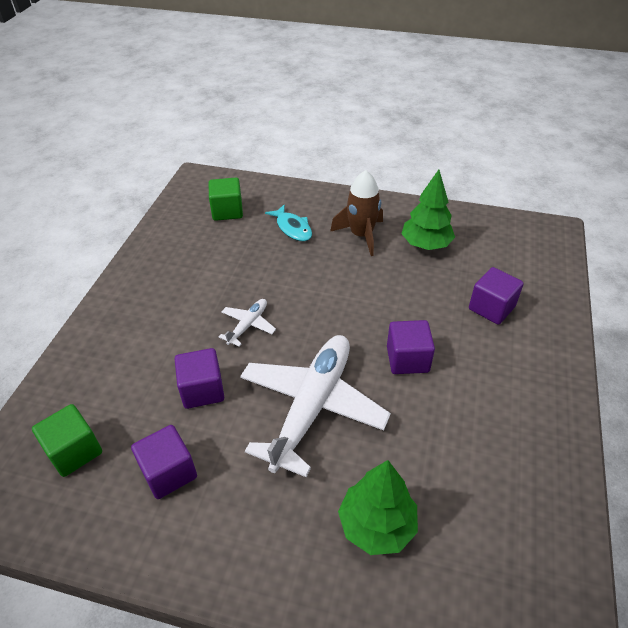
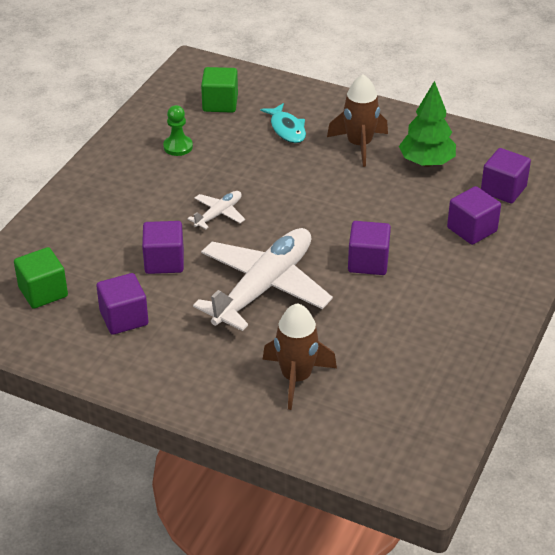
camera: 10 degrees right, 5 degrees down
green tree [338,460,418,555] -> brown rocket [263,303,337,410]
none -> green pawn [163,105,193,156]
none -> purple cube [481,148,531,203]

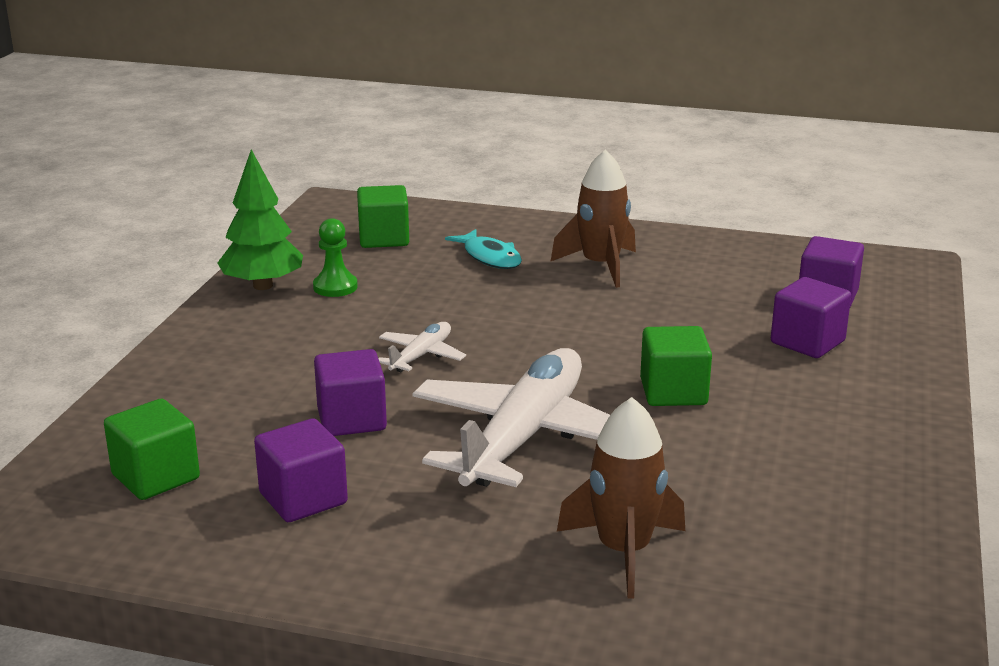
camera: 10 degrees left, 15 degrees down
purple cube [348,221,391,275] -> green cube [640,326,712,406]
green tree [399,81,456,167] -> green tree moved to [218,149,303,290]

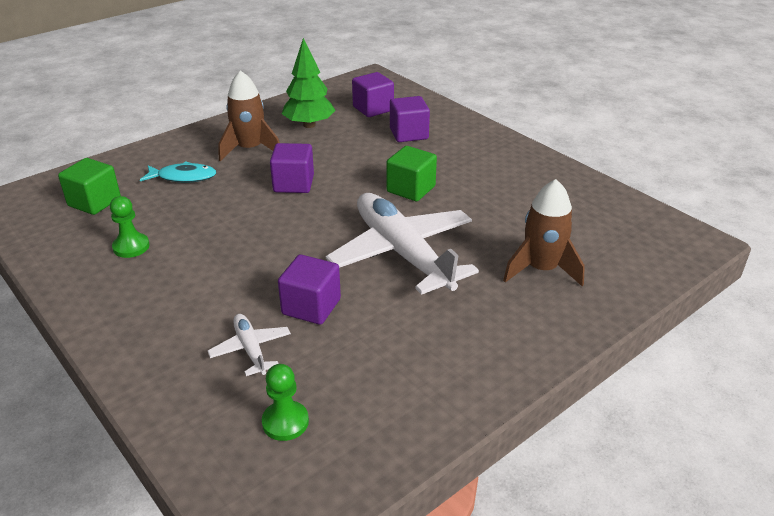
camera: 55 degrees left, 10 degrees up
green cube [104,399,200,500] -> green pawn [262,364,309,441]
green tree [218,149,303,290] -> green tree moved to [282,38,336,128]
purple cube [254,418,348,522] -> purple cube moved to [270,143,314,193]
white plane [378,322,466,372] -> white plane moved to [208,314,291,376]

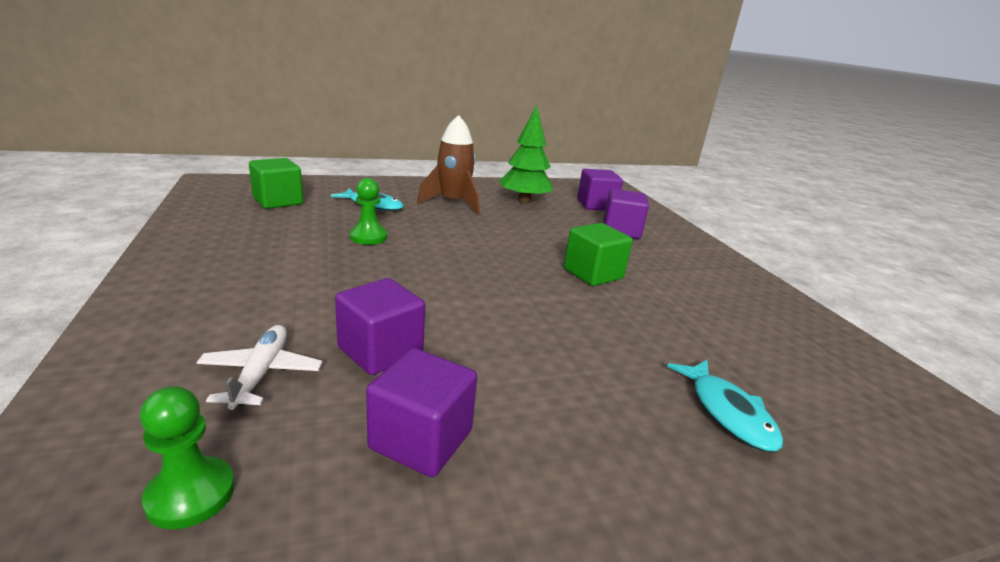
camera: 20 degrees right, 10 degrees down
green pawn [110,196,150,258] -> green pawn moved to [350,178,387,245]
purple cube [270,143,314,193] -> purple cube moved to [366,348,477,477]
white plane [326,193,479,295] -> none
brown rocket [503,179,585,286] -> turquoise fish [667,360,783,452]

